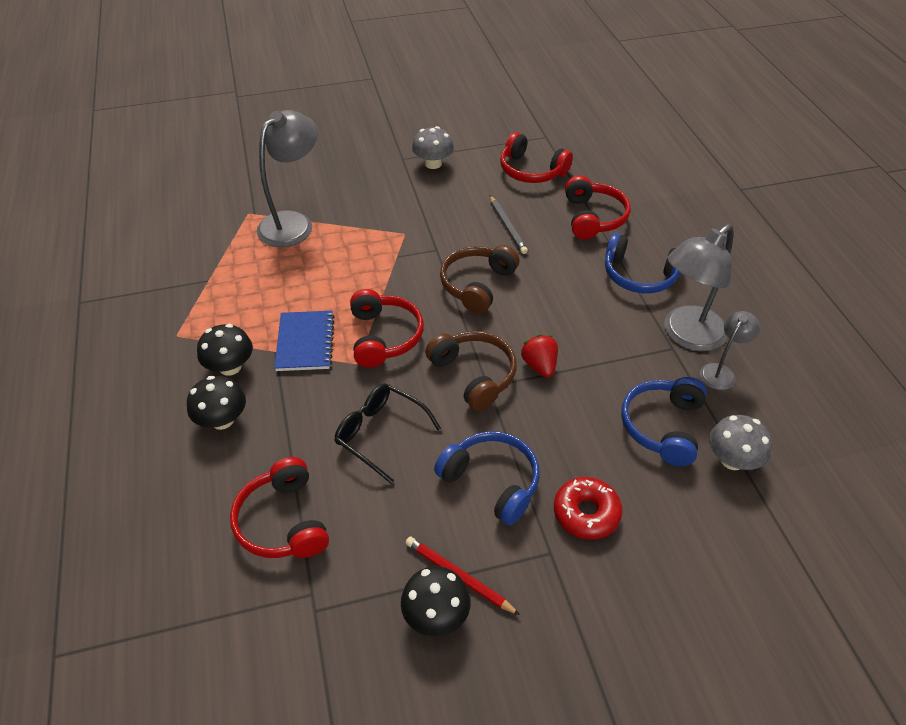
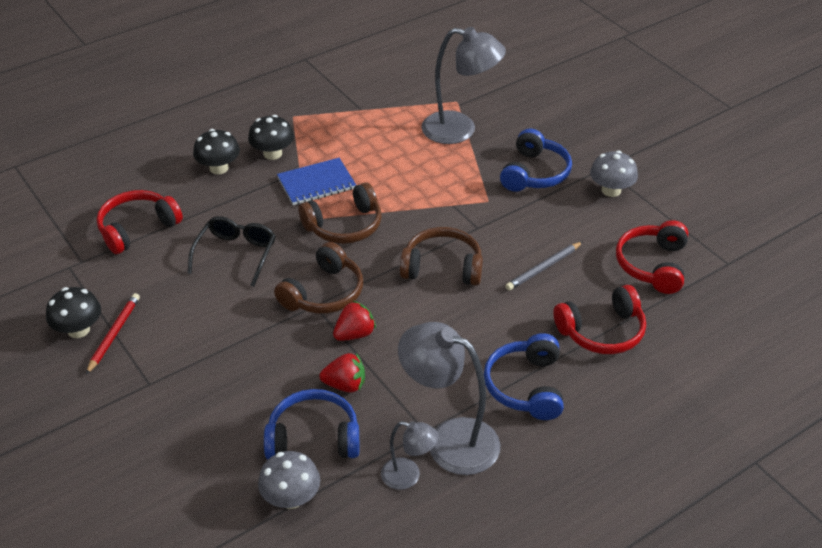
camera: 70 degrees right, 5 degrees down
red headphones [350,289,424,368] -> brown headphones [298,182,382,244]
blue headphones [434,431,540,526] -> blue headphones moved to [500,128,572,192]
red donut [554,477,623,540] -> none
none -> red strawberry [319,353,365,393]

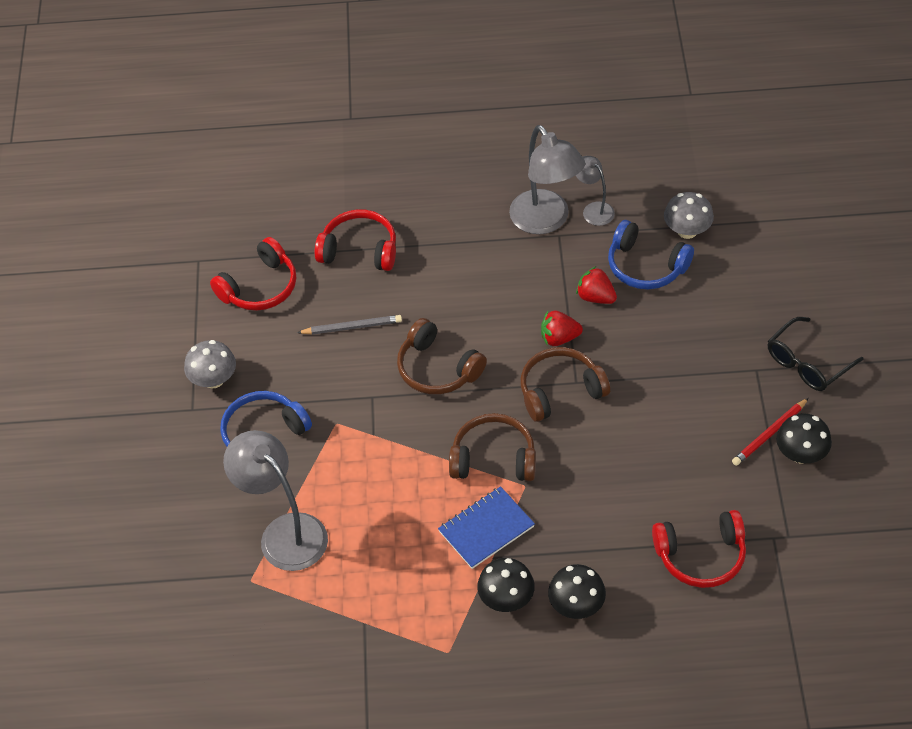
camera: 145 degrees left, 10 degrees up
black glasses [188,216,275,287] -> black glasses moved to [768,317,864,391]
blue notebook [277,158,356,205] -> blue notebook turned 45 degrees counterclockwise [438,486,535,569]
blue headphones [484,333,564,420] -> none

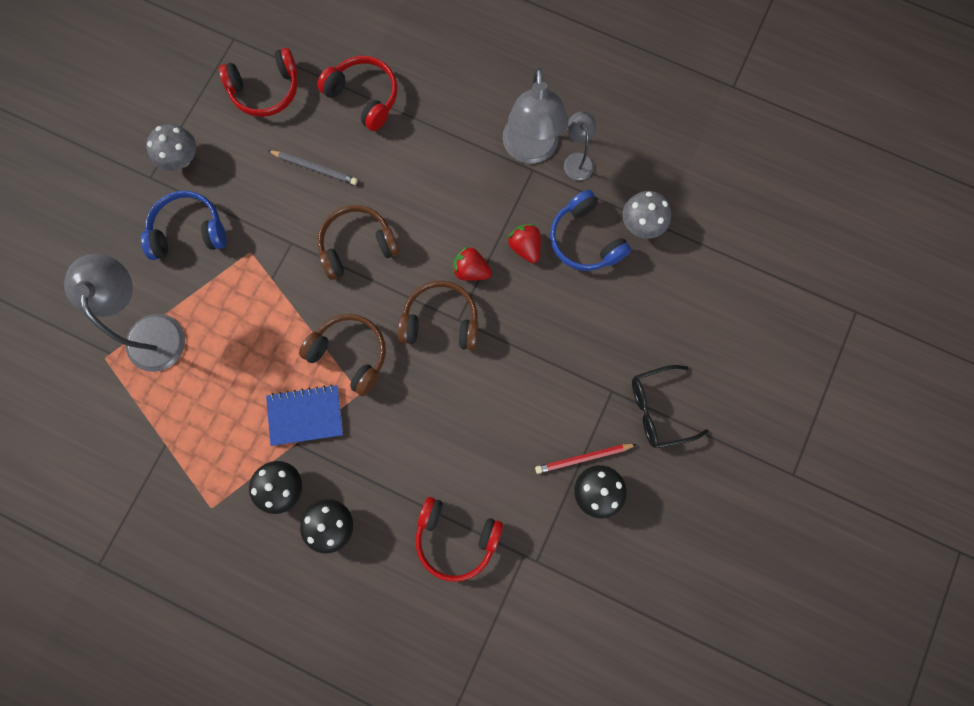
camera: 25 degrees right, 25 degrees up
brown headphones [397,318,487,394] -> brown headphones turned 90 degrees clockwise [318,205,400,280]

